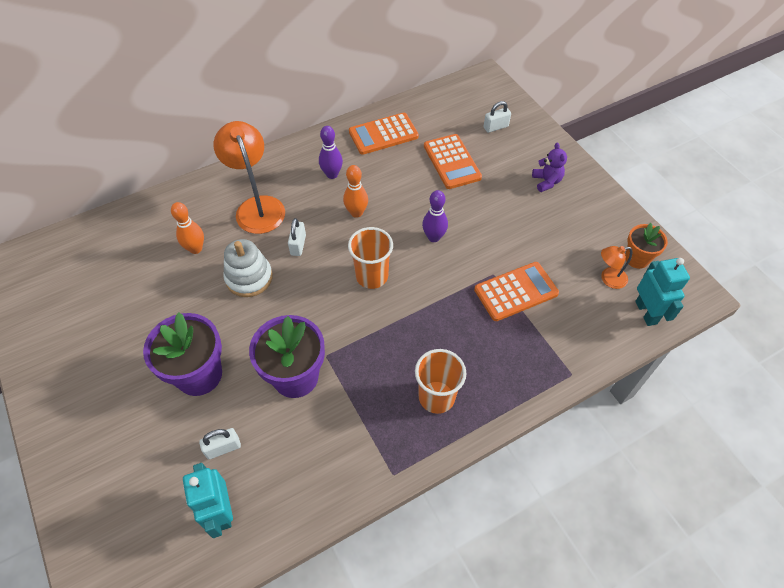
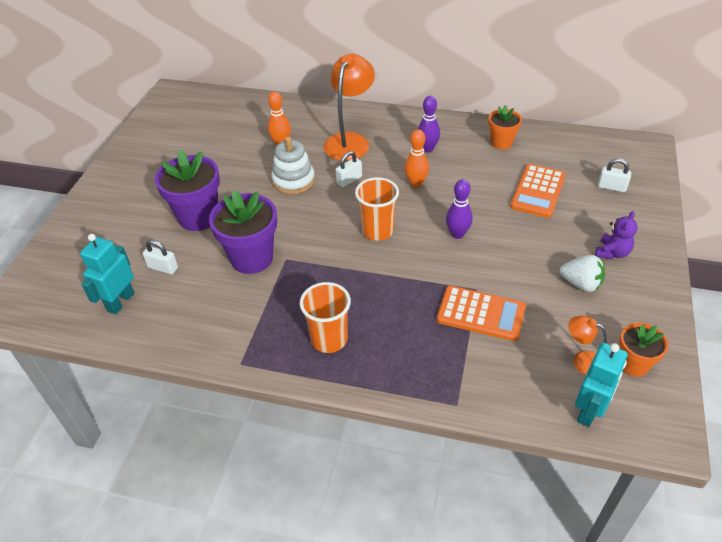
camera: 45 degrees right, 10 degrees down
orange calculator [349,113,419,155] -> orange flower pot [488,105,522,150]
none -> white strawberry [560,255,605,292]

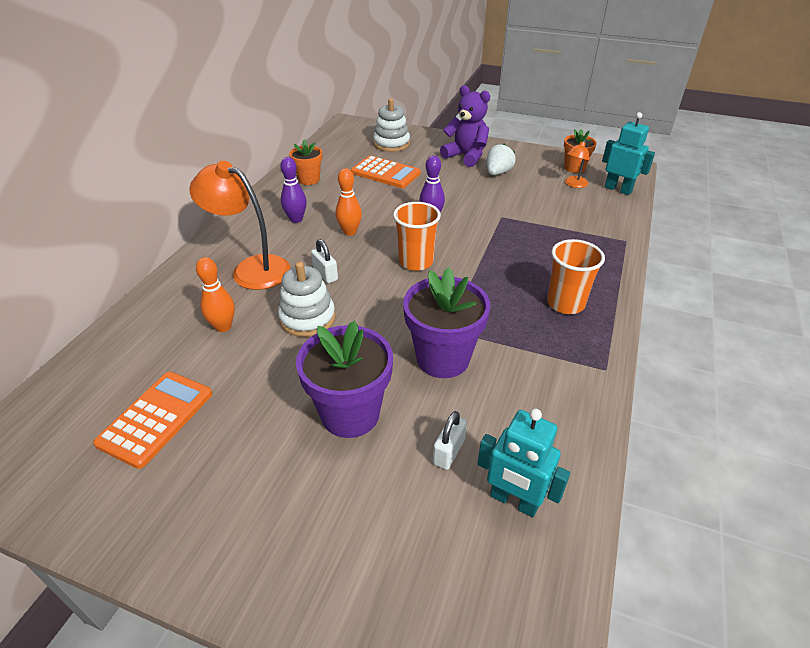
camera: 85 degrees left, 5 degrees down
orange calculator [437,286,526,341] -> orange calculator moved to [93,372,212,469]
purple teddy bear [595,211,638,259] -> purple teddy bear [440,85,490,167], size x1.66
white padlock [598,158,631,192] -> white stacking toy [373,98,410,152]

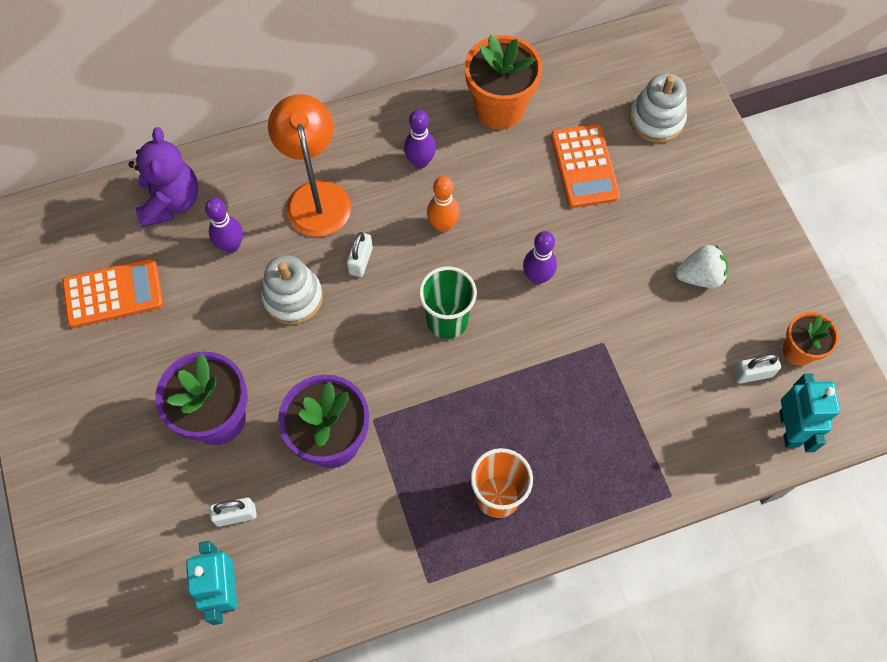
camera: 50 degrees right, 25 degrees up
orange bowling pin [196,257,235,332] -> purple bowling pin [205,198,243,253]
orange flower pot [289,139,322,185] -> orange flower pot [465,35,543,129], size x1.71
orange cup [393,202,441,271] -> green cup [419,266,477,339]
purple teddy bear [440,85,490,167] -> purple teddy bear moved to [129,127,199,227]
orange lamp [565,140,589,188] -> white padlock [734,354,781,384]

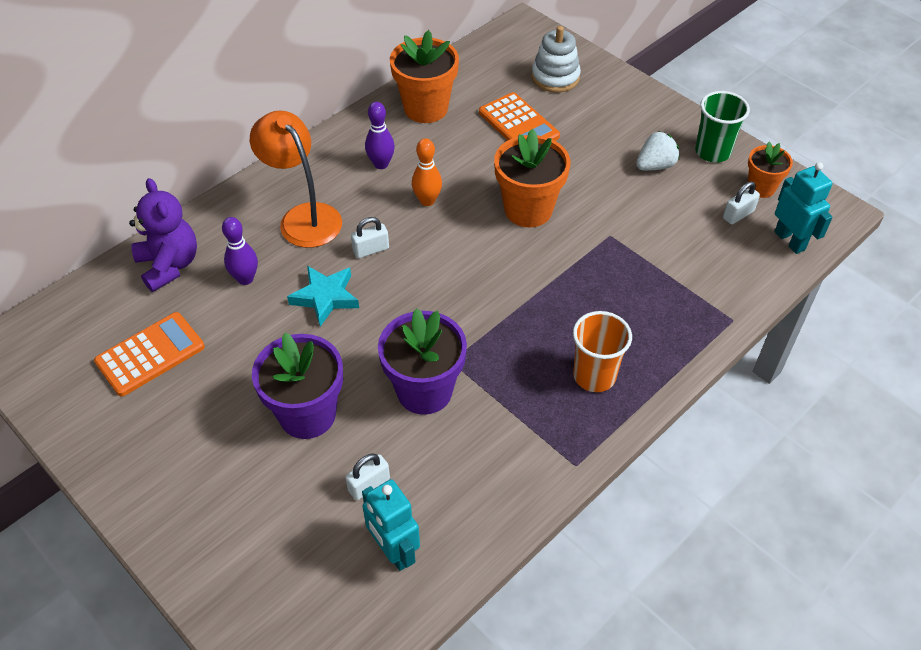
camera: 25 degrees left, 15 degrees down
white stacking toy [261,255,323,325] -> turquoise star [287,266,359,327]
white padlock [347,232,373,277] -> white padlock turned 75 degrees clockwise [351,217,389,258]
green cup [419,266,477,339] -> green cup moved to [695,91,750,162]
purple bowling pin [523,231,557,285] -> orange flower pot [494,129,570,227]

